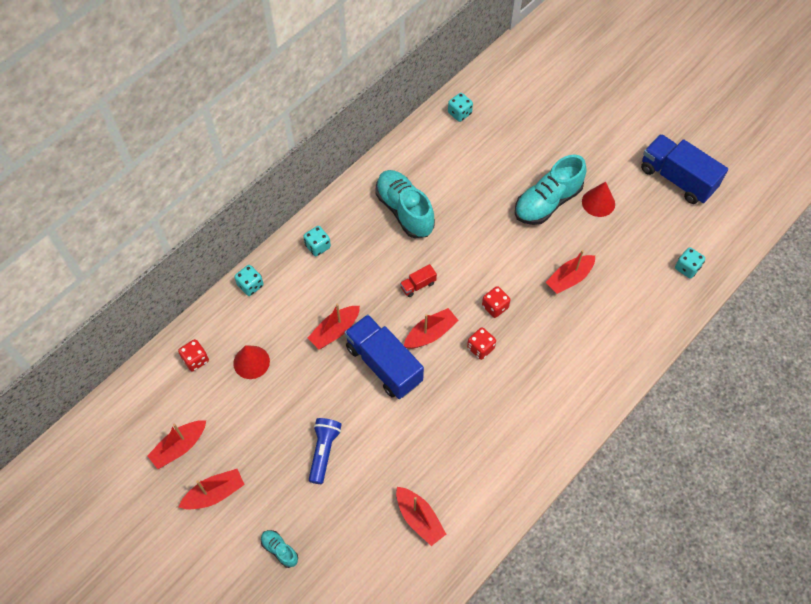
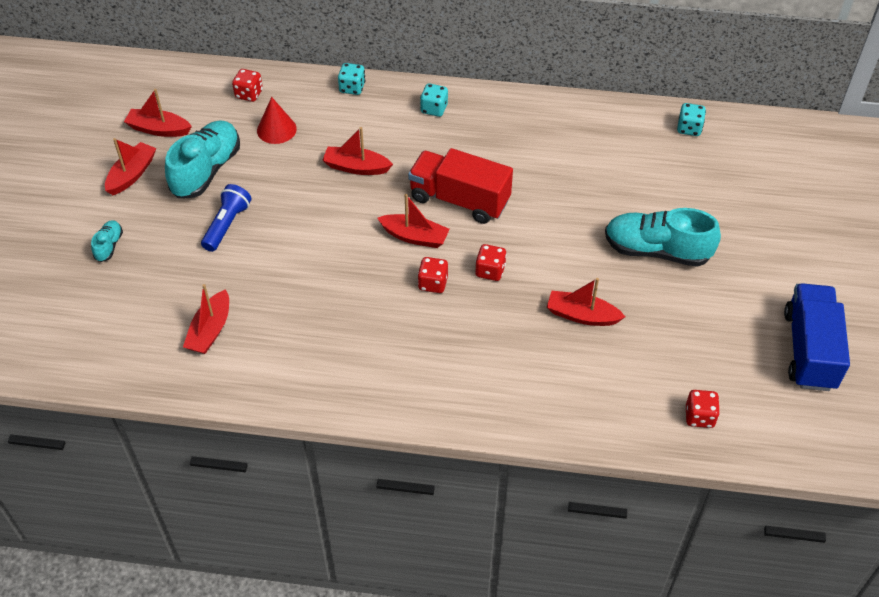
camera: 55 degrees right, 10 degrees down
red boat [178,469,245,509] -> red boat turned 90 degrees counterclockwise [105,138,156,195]
blue flashlight [309,418,342,484] -> blue flashlight turned 45 degrees counterclockwise [201,184,252,252]
blue truck [344,314,424,399] -> none
turquoise shoe [375,170,435,238] -> turquoise shoe moved to [165,120,240,198]
red truck [400,264,437,297] -> red truck [408,148,513,224], size x2.31
red cone [582,182,615,217] -> none
turquoise dice [675,247,705,278] -> red dice [686,390,720,428]

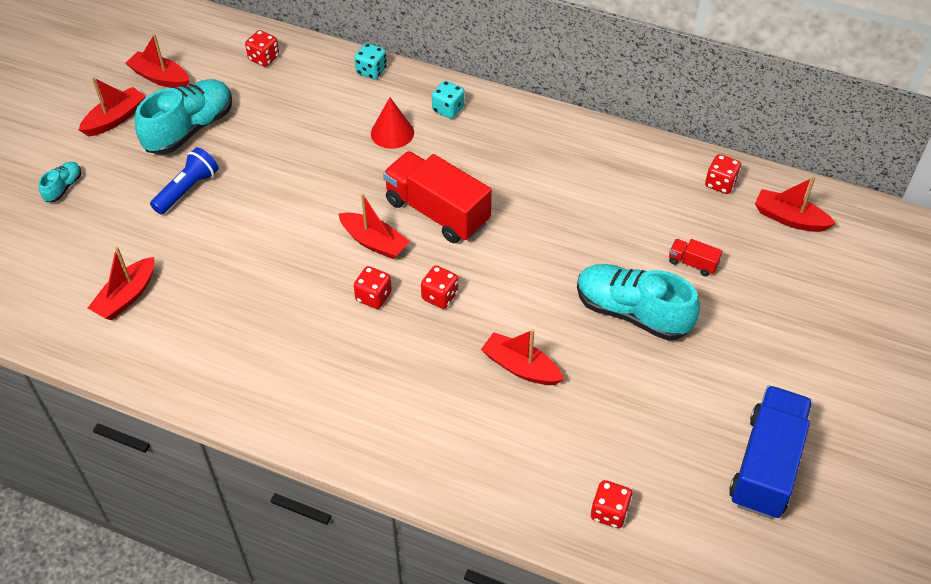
camera: 15 degrees right, 0 degrees up
red cone [257,97,297,144] -> red cone moved to [371,97,414,149]
red boat [322,127,393,175] -> red boat moved to [755,177,836,232]
turquoise dice [677,103,706,136] -> red dice [705,154,741,194]
none -> red truck [669,239,722,276]

